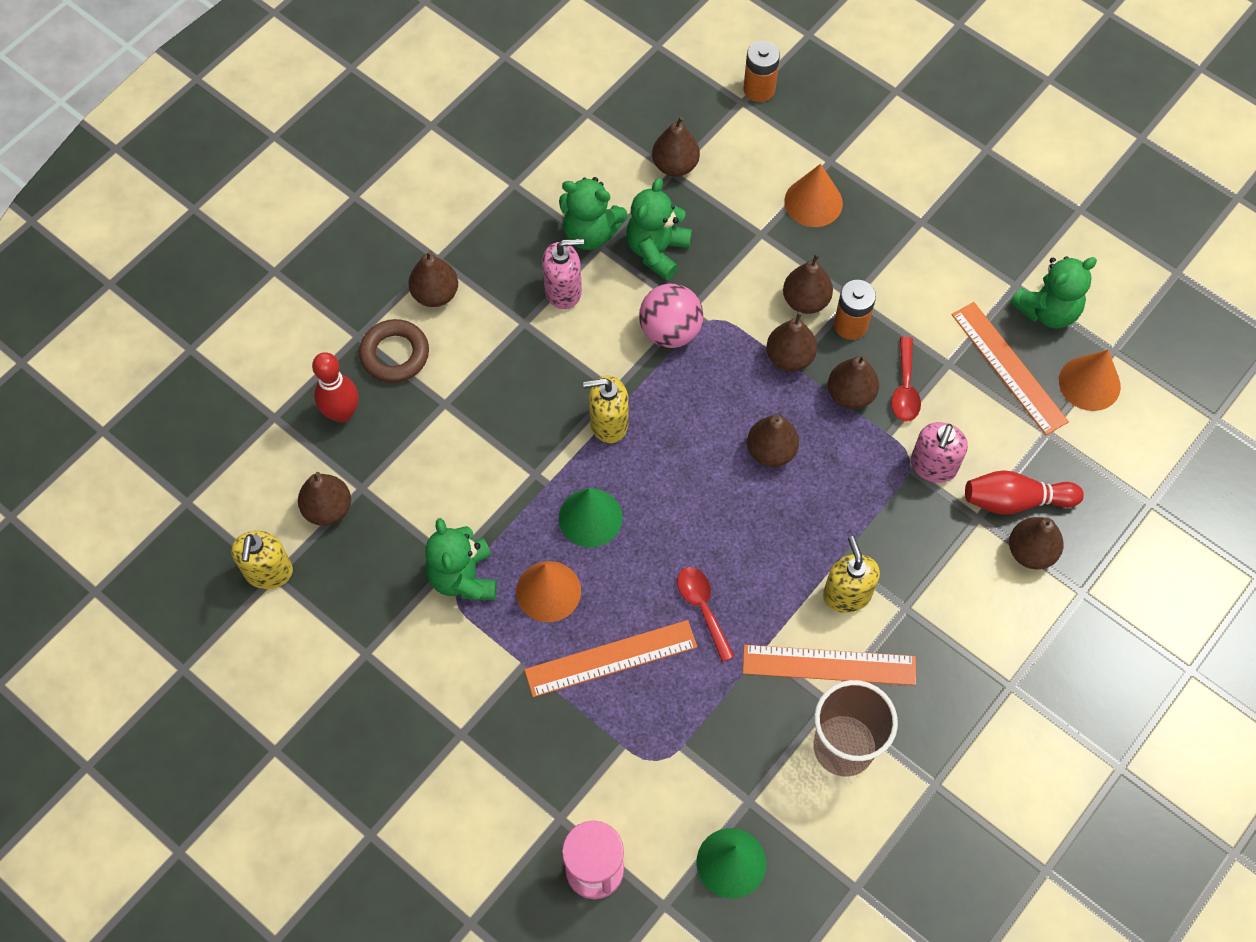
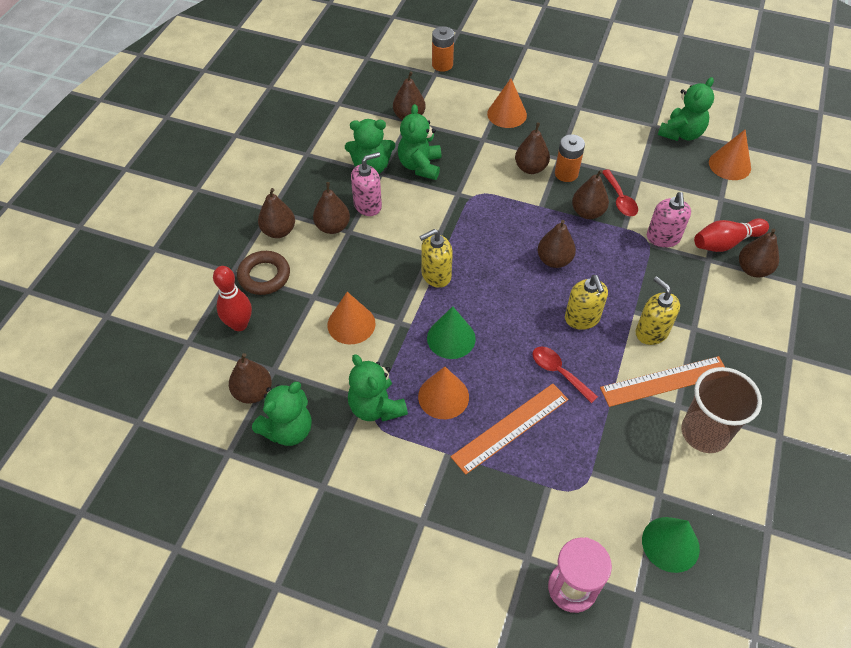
camera: 20 degrees left, 10 degrees down
yellow soap dispenser [231,531,293,589] -> yellow soap dispenser moved to [565,275,608,330]
pink ball [639,283,703,348] -> none
brown pear [766,312,817,372] -> brown pear moved to [313,182,350,234]
orange ruler [952,302,1069,435] -> none
none -> green teddy bear [252,382,312,446]
none -> orange cone [327,292,376,344]

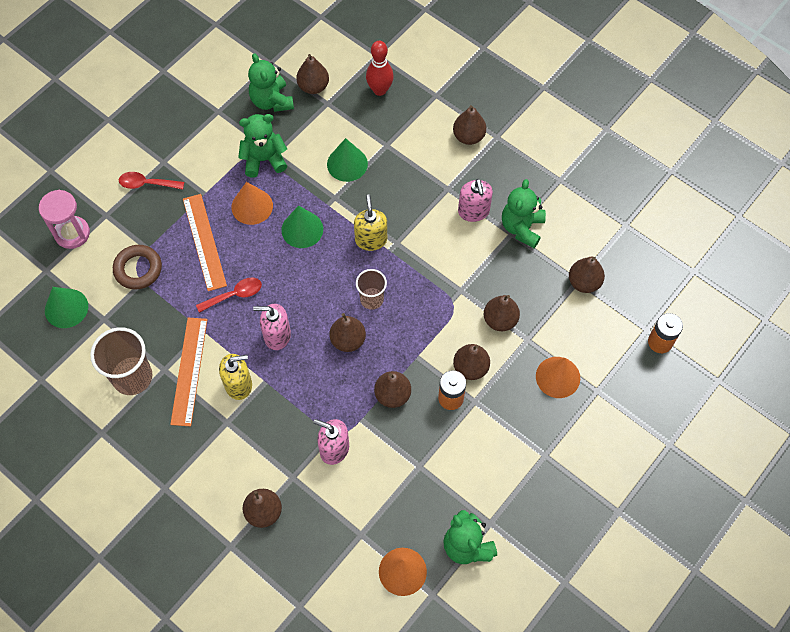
camera: 110 degrees right, 10 degrees up
brown ring [237,251,290,295] -> brown ring moved to [113,245,162,290]
brown pear [313,182,350,234] -> brown pear moved to [484,295,520,331]
orange cone [327,292,376,344] -> green cone [327,138,368,182]
green teddy bear [398,104,441,180] -> none
yellow soap dispenser [565,275,608,330] -> pink soap dispenser [253,304,291,350]
red spoon [602,169,638,216] -> red spoon moved to [119,172,184,190]
red bowling pin [694,218,769,252] -> none
none -> brown cup [356,269,387,310]

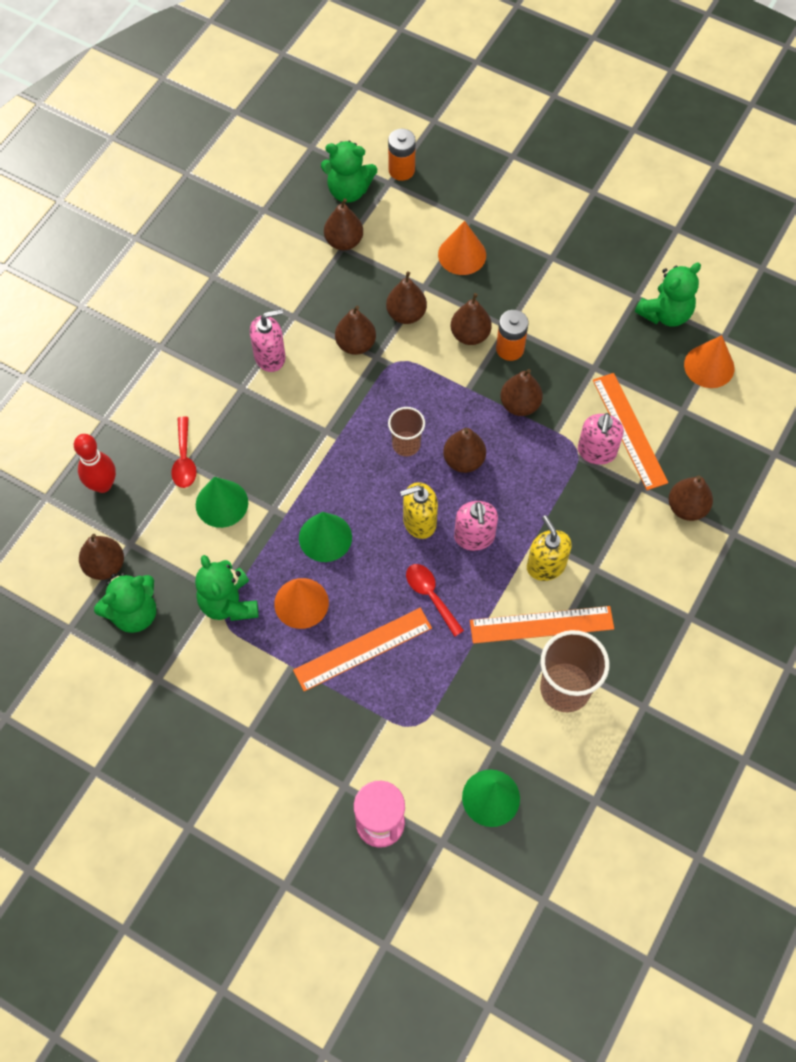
camera: 100 degrees left, 0 degrees up
brown ring [113,245,162,290] -> none
red spoon [119,172,184,190] -> red spoon moved to [171,416,197,488]
yellow soap dispenser [354,194,387,251] -> yellow soap dispenser moved to [400,482,438,539]
brown pear [453,105,486,145] -> brown pear moved to [335,305,376,355]
green teddy bear [502,179,546,248] -> green teddy bear moved to [321,141,377,202]
none -> orange ruler [593,373,668,490]

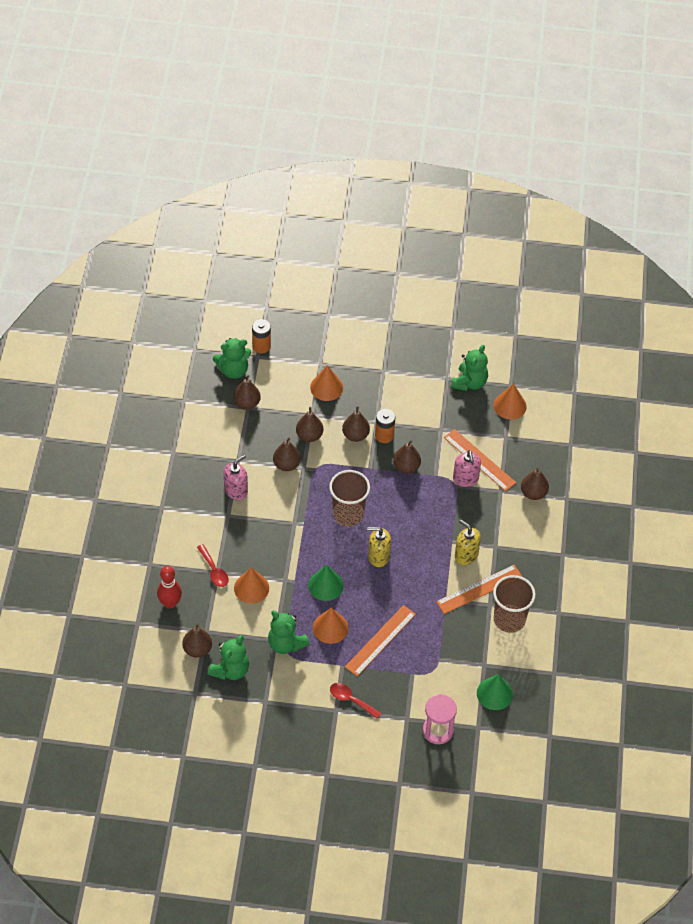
camera: 25 degrees left, 10 degrees down
green cone [196,477,248,528] -> orange cone [234,568,269,604]
brown cup [388,407,425,457] -> brown cup [329,470,370,527], size x1.66
yellow soap dispenser [400,482,438,539] -> yellow soap dispenser turned 45 degrees clockwise [367,527,391,567]
red spoon [406,564,464,637] -> red spoon moved to [330,683,381,719]
brown pear [443,428,486,473] -> none
pink soap dispenser [454,501,498,551] -> none

